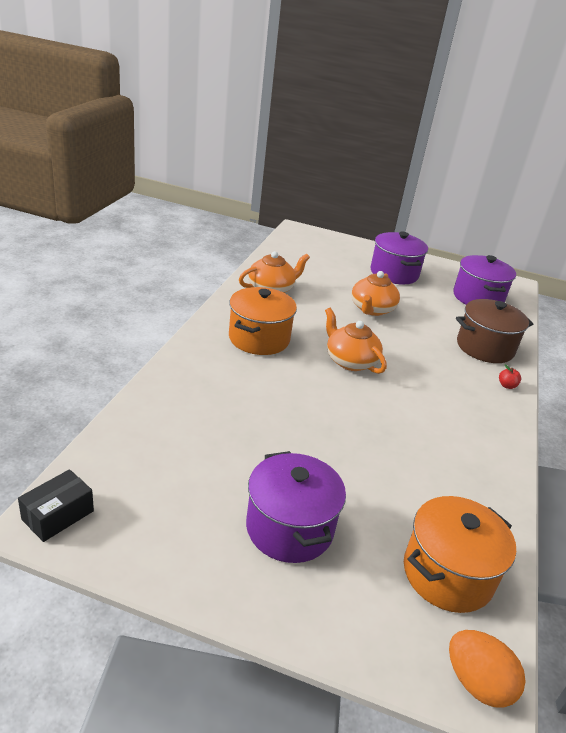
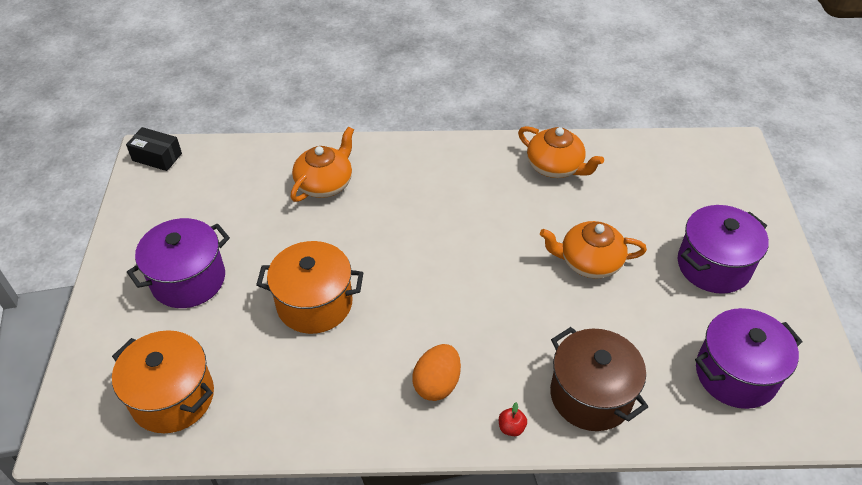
camera: 75 degrees right, 15 degrees up
orange pot [229,287,297,355] -> orange pot moved to [256,241,363,334]
orange teapot [325,308,387,374] -> orange teapot moved to [290,127,354,202]
orange egg [449,630,526,708] -> orange egg moved to [412,344,461,401]

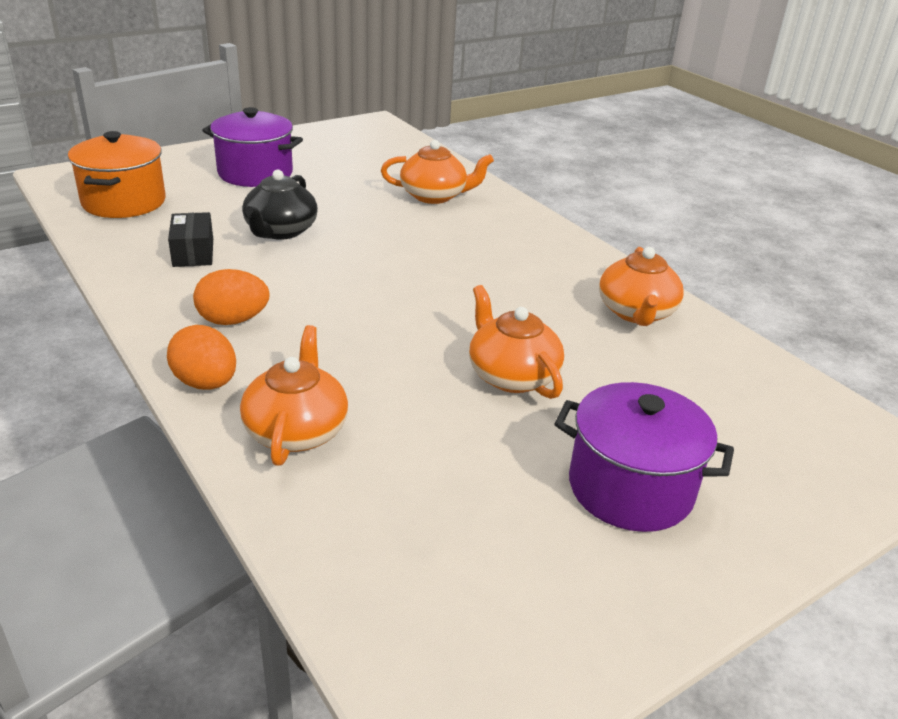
camera: 55 degrees right, 15 degrees down
black box [126,127,182,171] -> black box moved to [168,212,213,267]
orange pot [256,241,363,334] -> black teapot [242,170,318,240]
red apple [499,402,527,436] -> orange egg [167,325,236,390]
brown pot [550,327,648,431] -> orange teapot [240,325,348,466]
purple pot [695,308,803,409] -> none

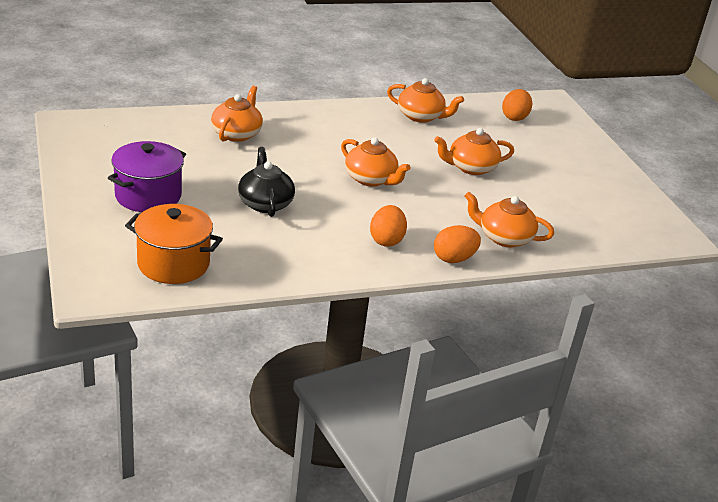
camera: 75 degrees left, 0 degrees up
black box [168,212,213,267] -> none
black teapot [242,170,318,240] -> black teapot turned 135 degrees counterclockwise [238,147,295,217]
purple pot [554,382,734,532] -> none
none -> orange teapot [341,137,411,187]
none -> orange egg [502,89,532,121]

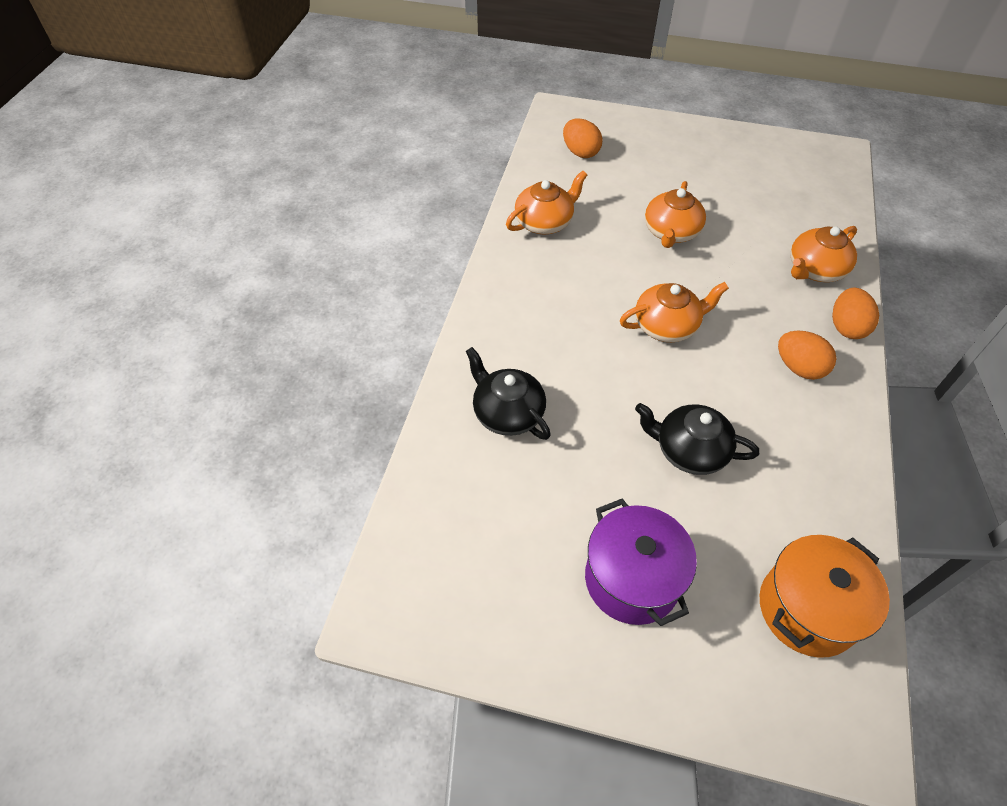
camera: 55 degrees left, 20 degrees up
orange teapot [211,86,263,142] -> black teapot [466,347,551,440]

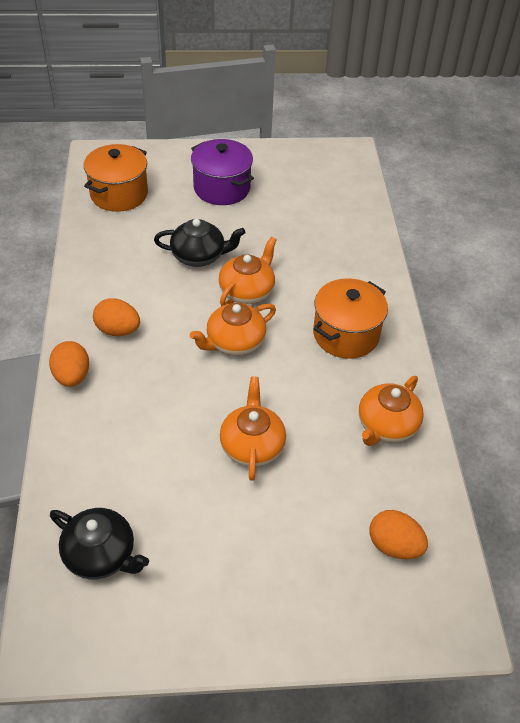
camera: 160 degrees right, 5 degrees down
black teapot [466,347,551,440] -> black teapot moved to [50,508,149,579]
orange teapot [790,226,857,282] -> orange teapot moved to [218,237,276,306]
none -> orange pot [313,278,388,359]

